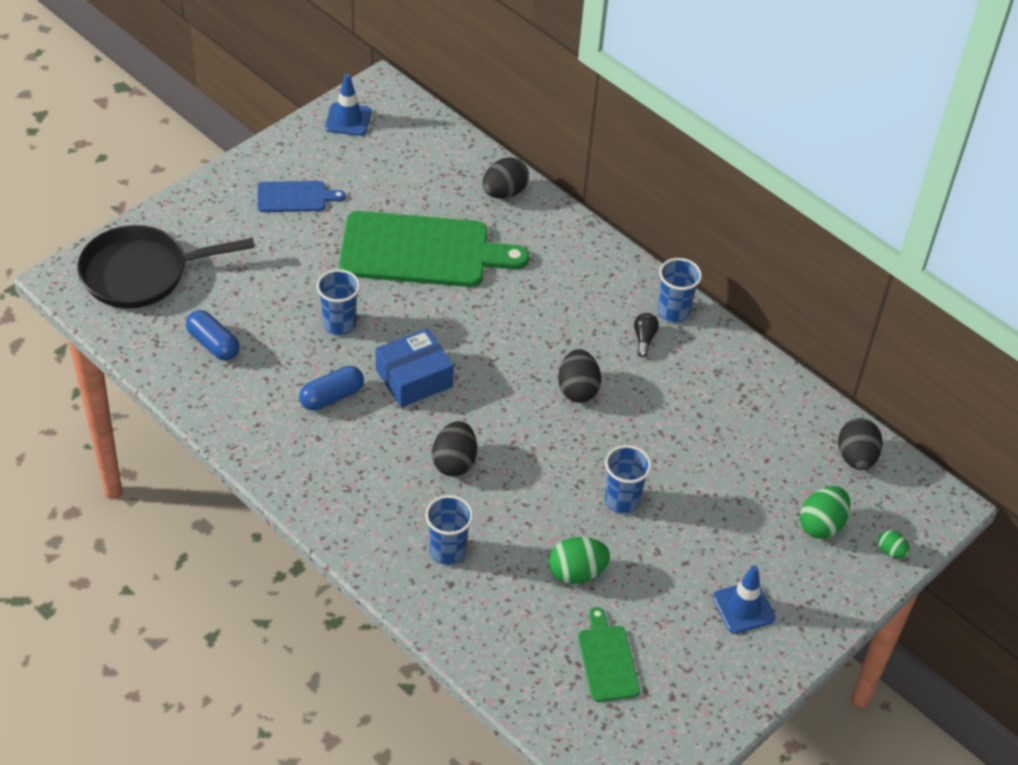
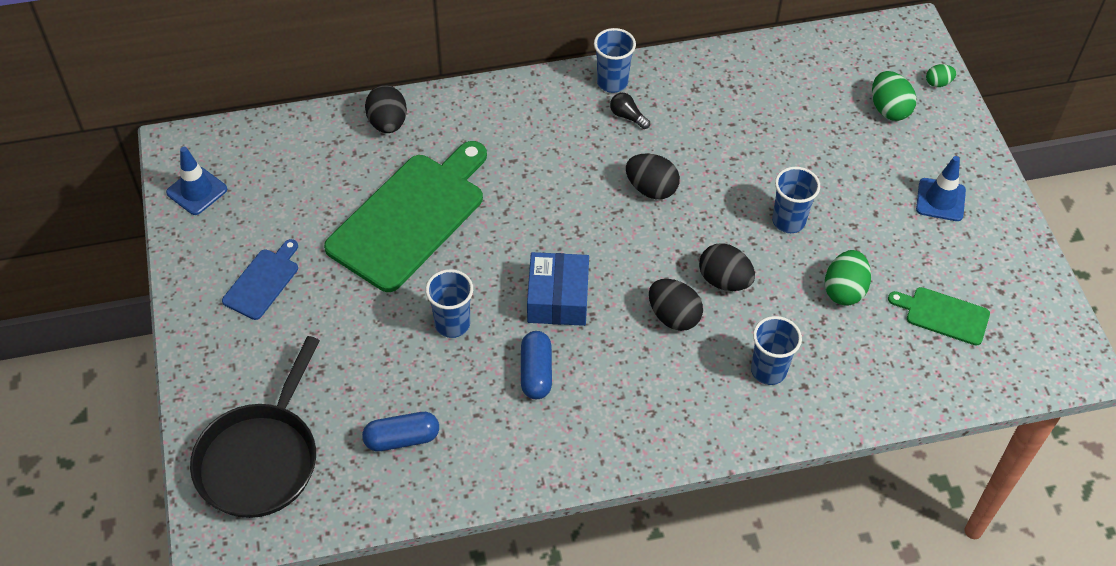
camera: 55 degrees left, 5 degrees up
black egg [838,418,883,470] -> black egg moved to [699,243,755,291]

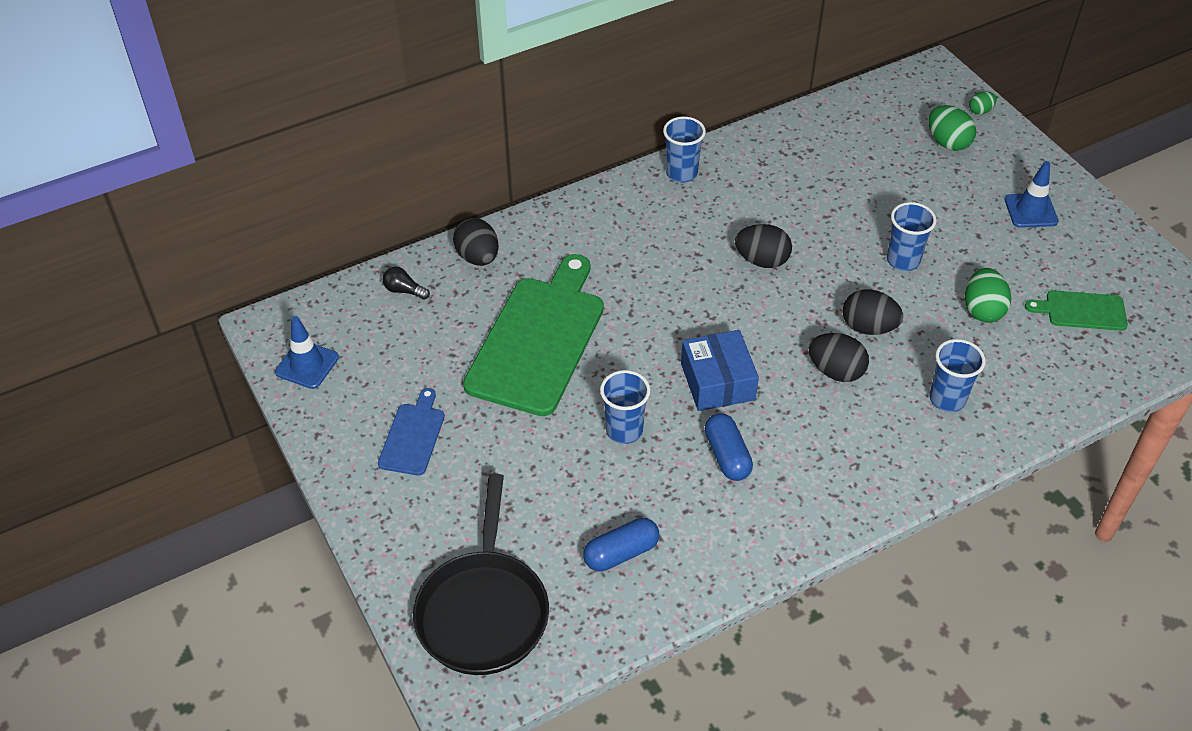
camera: 15 degrees left, 5 degrees down
black light bulb [610,93,650,129] -> black light bulb moved to [383,267,430,300]

